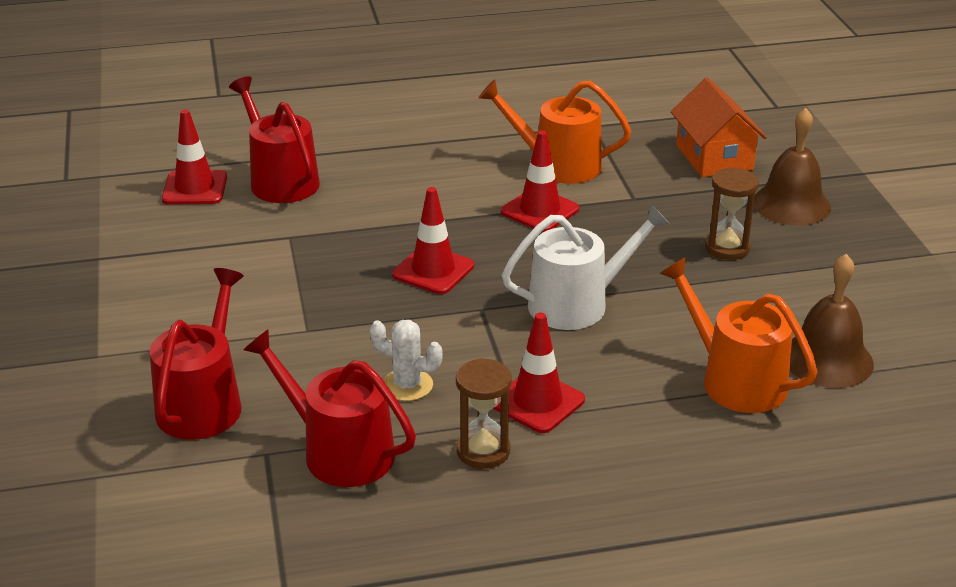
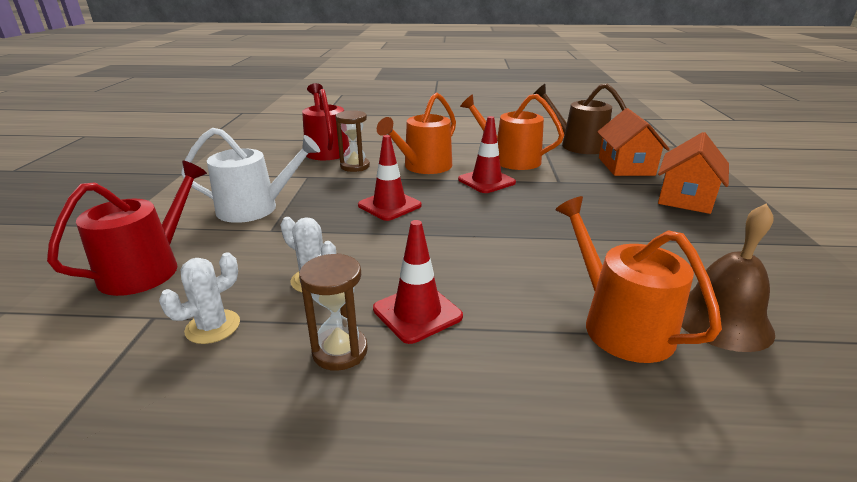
camera: 15 degrees right, 5 degrees down
red traffic cone [162,109,227,205] -> none
red watering can [243,330,416,487] -> white cactus [159,252,240,344]
white watering can [502,203,670,330] -> white watering can moved to [181,128,320,223]
brown hourglass [705,167,759,260] -> brown hourglass moved to [335,110,370,172]
brown bell [754,108,831,226] -> orange house [658,132,729,214]
none -> orange watering can [377,93,456,174]
none -> brown watering can [534,84,626,154]

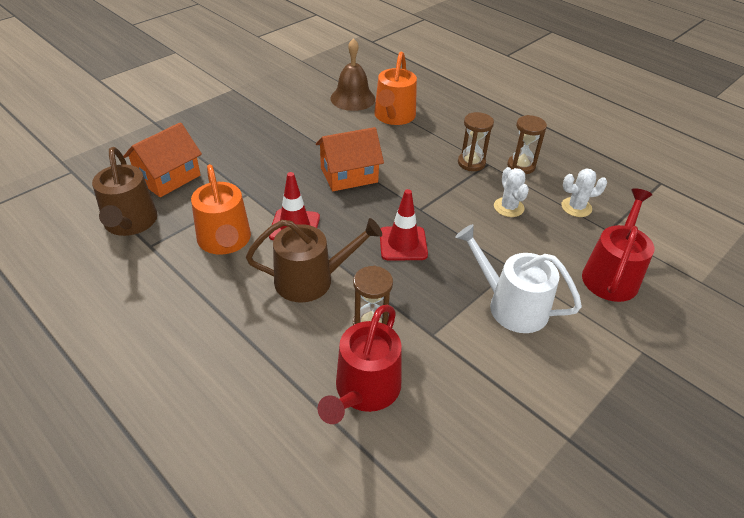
camera: 140 degrees left, 15 degrees up
red watering can [47,161,207,296] -> red watering can turned 135 degrees clockwise [582,188,654,302]
red traffic cone [373,220,463,344] -> brown hourglass [458,112,494,171]
orange watering can [377,93,456,174] -> brown watering can [246,218,382,302]
orange house [658,132,729,214] -> orange house moved to [316,127,384,191]

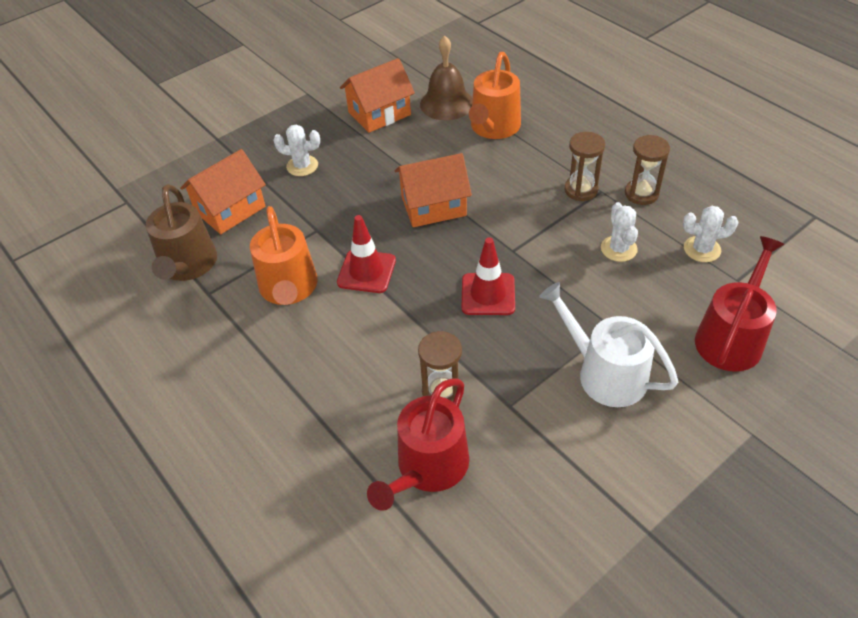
camera: 10 degrees right, 5 degrees up
brown watering can [246,218,382,302] -> none
none -> white cactus [273,125,320,176]
none -> orange house [340,58,415,133]

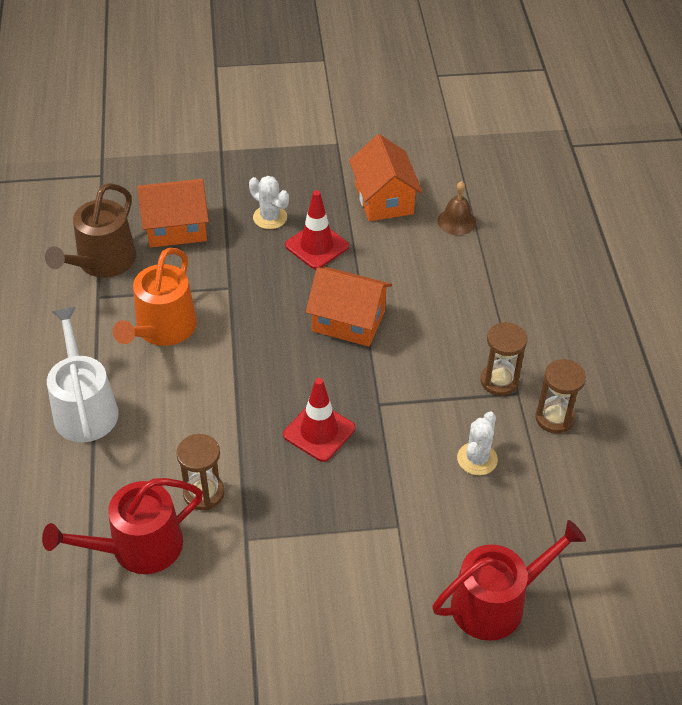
camera: 30 degrees right, 0 degrees up
red traffic cone [337,215,396,293] -> red traffic cone moved to [285,190,349,269]
orange house [340,58,415,133] -> orange house turned 75 degrees clockwise [349,134,423,221]
brown bell [420,36,473,120] -> brown bell [438,181,476,235], size x0.62
orange watering can [469,52,521,139] -> none
white watering can [539,282,679,407] -> white watering can moved to [47,307,119,442]
white cactus [683,206,739,262] -> none

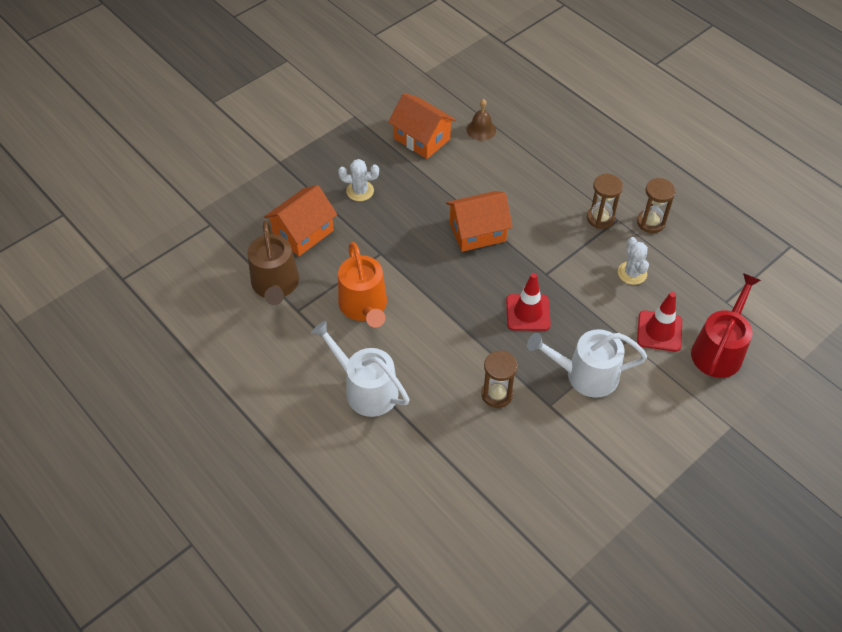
camera: 35 degrees left, 5 degrees up
red watering can [42,478,203,574] -> none
red traffic cone [285,190,349,269] -> red traffic cone moved to [637,292,682,352]
none -> white watering can [527,329,647,398]

